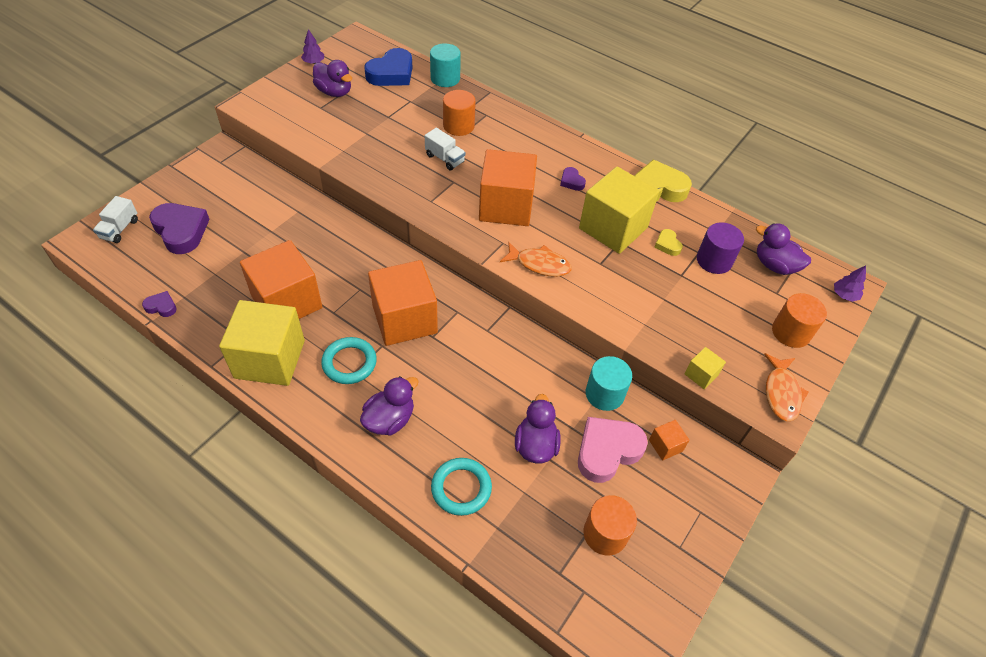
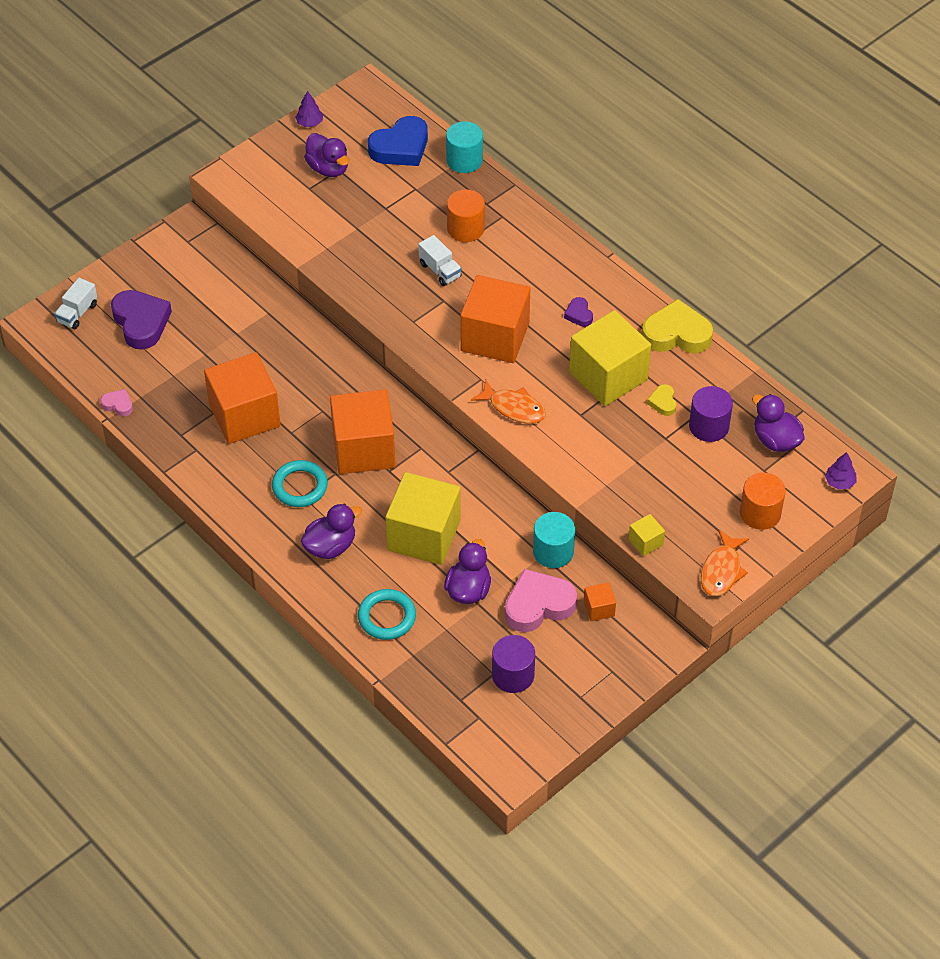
camera: 15 degrees right, 0 degrees up
purple heart [142,291,177,317] -> pink heart [100,389,133,416]
yellow cube [219,300,305,386] -> yellow cube moved to [385,472,461,565]
orange cylinder [583,495,637,556] -> purple cylinder [492,635,535,693]

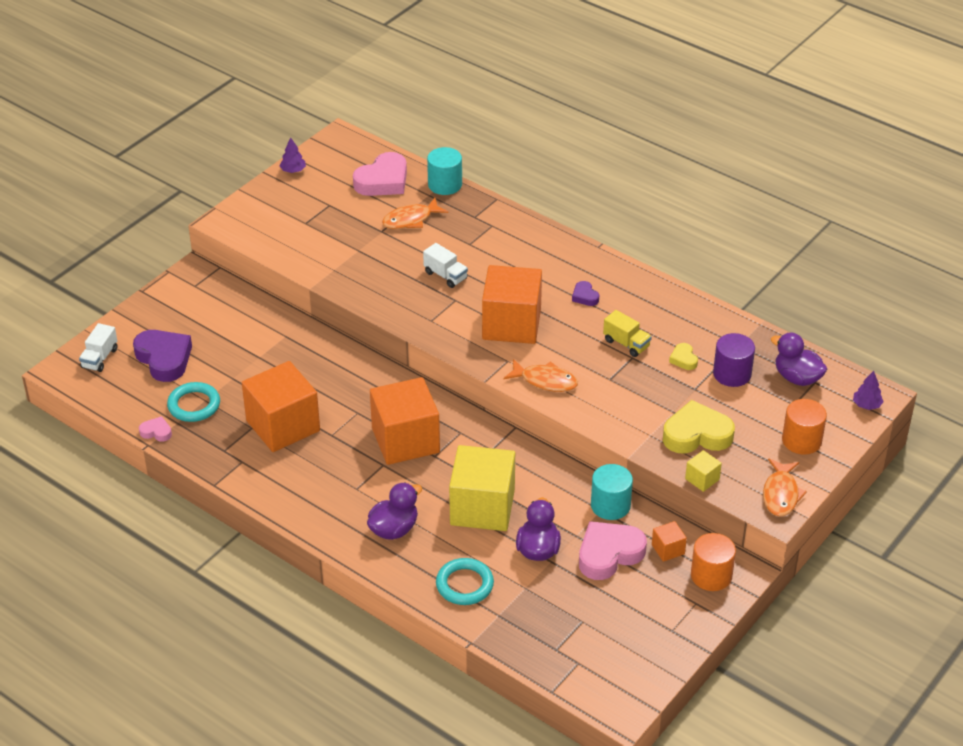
camera: 10 degrees left, 10 degrees down
turquoise ring [272,460,328,507] -> turquoise ring moved to [167,382,220,422]
purple duck [304,133,349,177] -> none
blue heart [368,116,428,166] -> pink heart [353,152,407,196]
orange cylinder [447,189,485,242] -> orange cylinder moved to [691,533,736,591]
purple cylinder [492,635,535,693] -> none
yellow cube [569,310,651,406] -> yellow truck [603,310,652,357]
yellow heart [642,299,713,353] -> yellow heart moved to [663,400,735,454]
none -> orange fish [382,198,448,229]

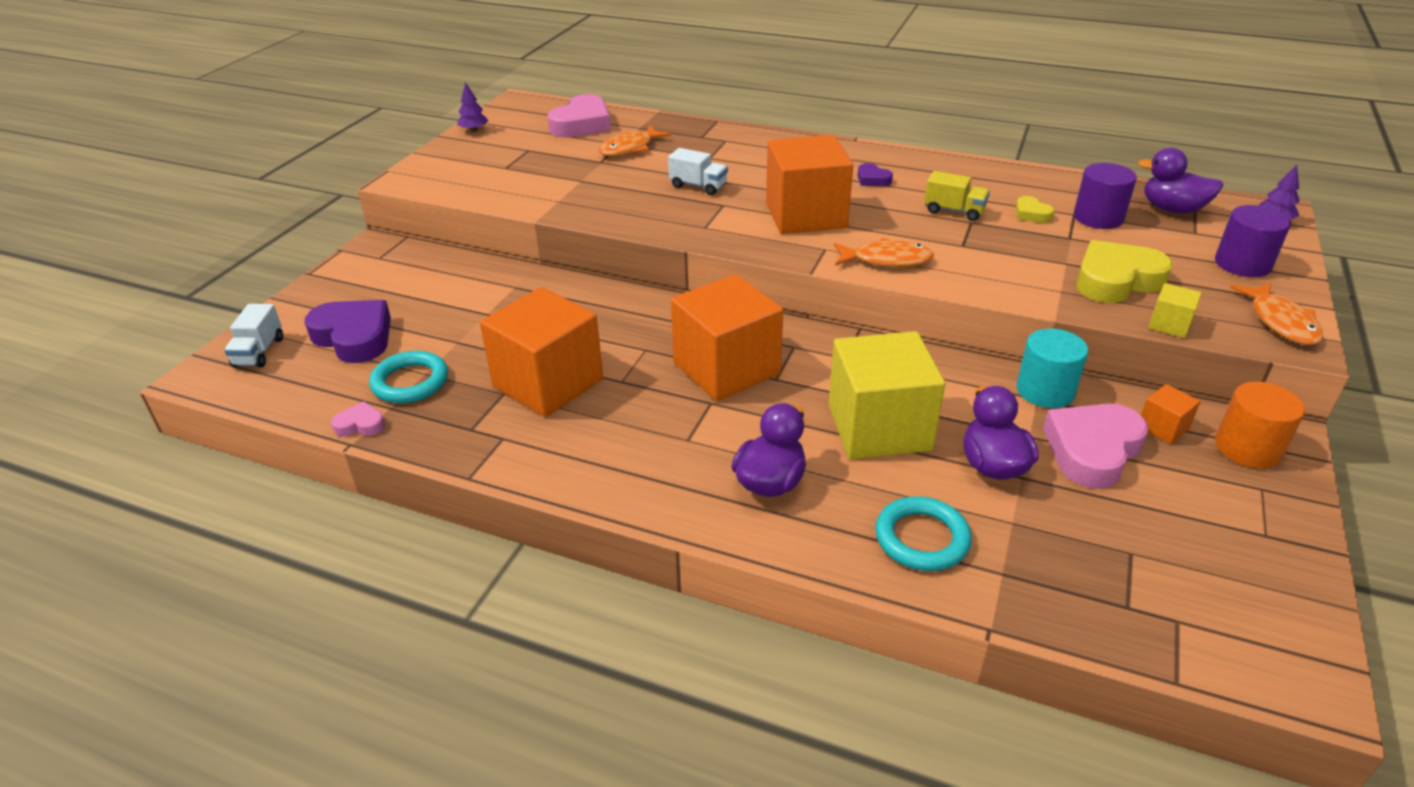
camera: 15 degrees left, 5 degrees down
turquoise cylinder [427,147,462,195] -> none
orange cylinder [782,399,827,455] -> purple cylinder [1215,205,1291,277]

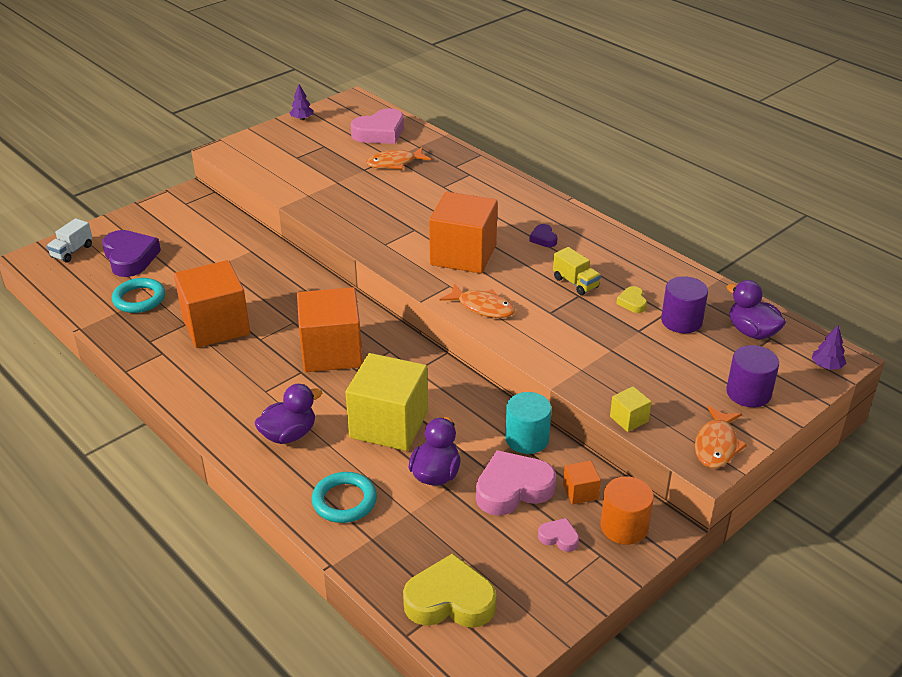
camera: 25 degrees right, 0 degrees up
pink heart [331,401,385,437] -> pink heart moved to [538,518,579,552]
white truck [668,148,728,195] -> none
yellow heart [1076,240,1173,303] -> yellow heart moved to [403,553,496,628]

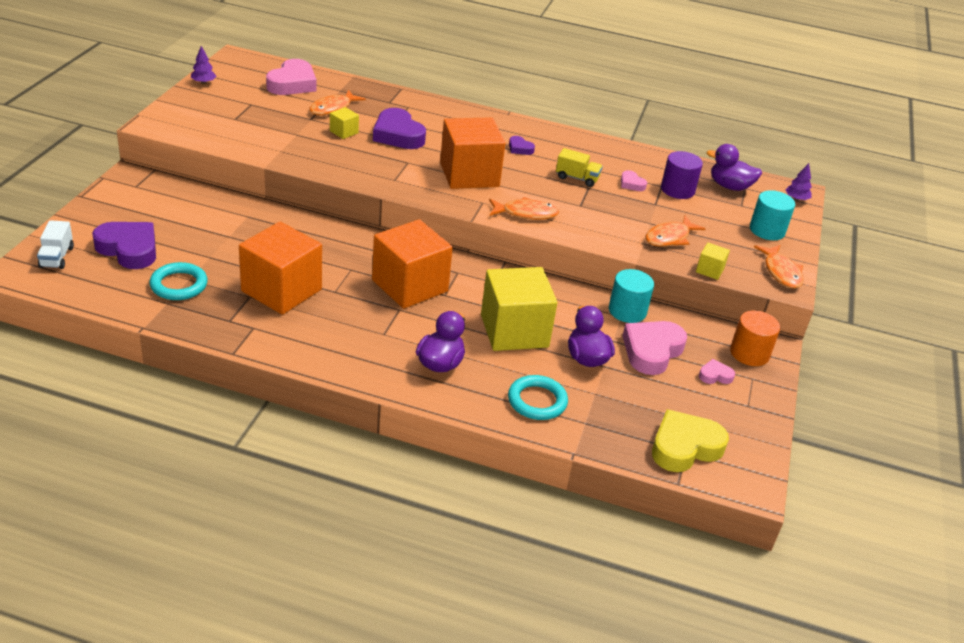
camera: 35 degrees left, 0 degrees up
orange cube [563,461,601,504] -> none
yellow heart [616,286,647,313] -> pink heart [621,170,647,191]
purple cylinder [726,345,779,407] -> turquoise cylinder [750,190,795,240]
none -> yellow cube [330,107,359,139]
none -> purple heart [373,108,426,149]
none -> orange fish [645,216,706,247]

